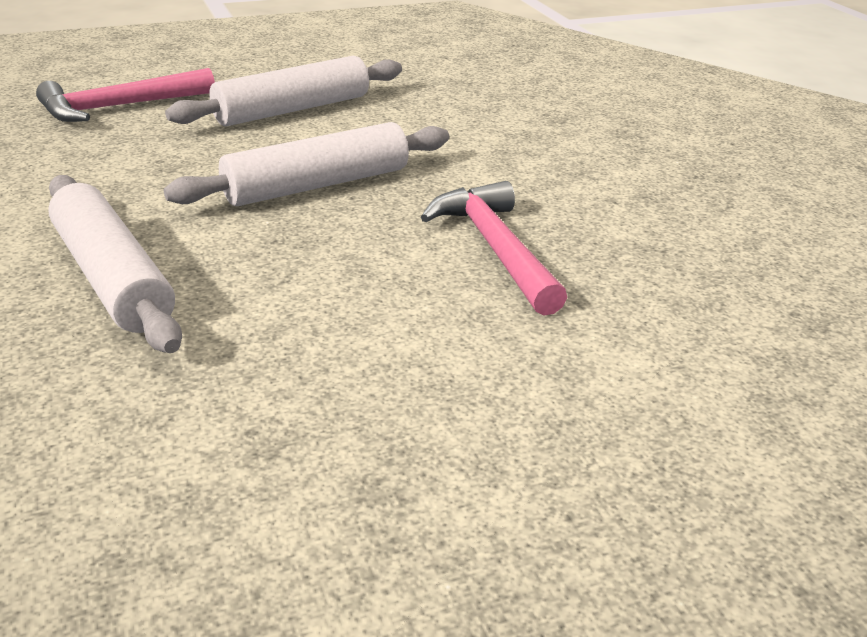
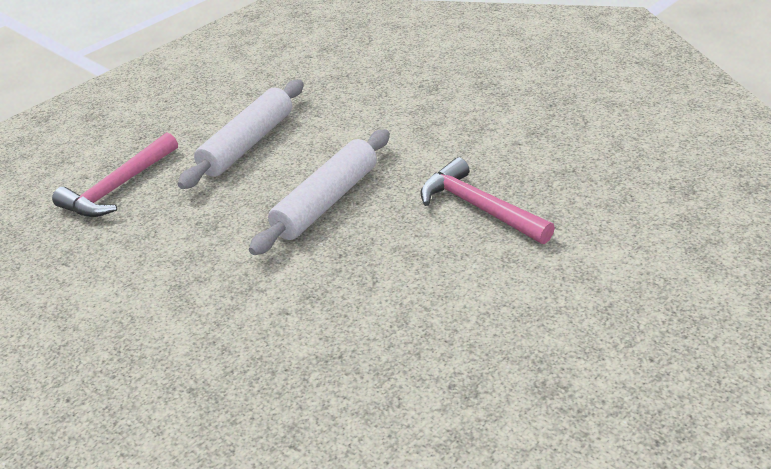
camera: 20 degrees left, 5 degrees up
white rolling pin [48,175,182,353] -> none

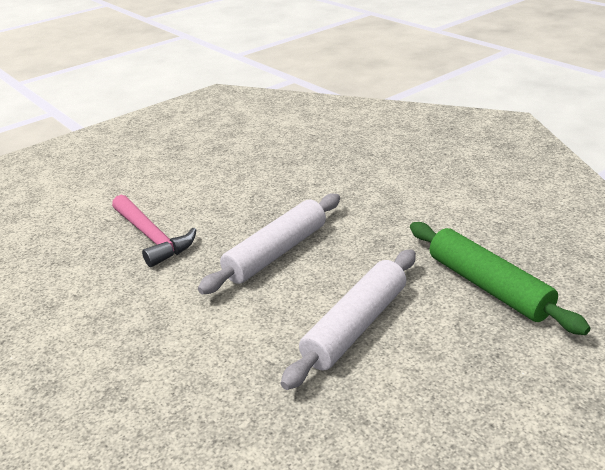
camera: 175 degrees left, 5 degrees down
pink hammer [52,132,178,217] -> green rolling pin [410,222,590,335]

